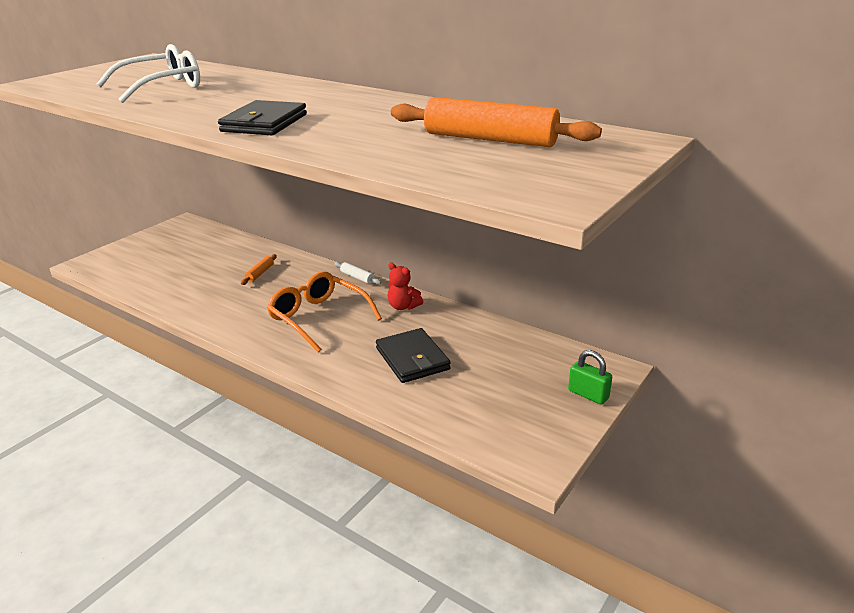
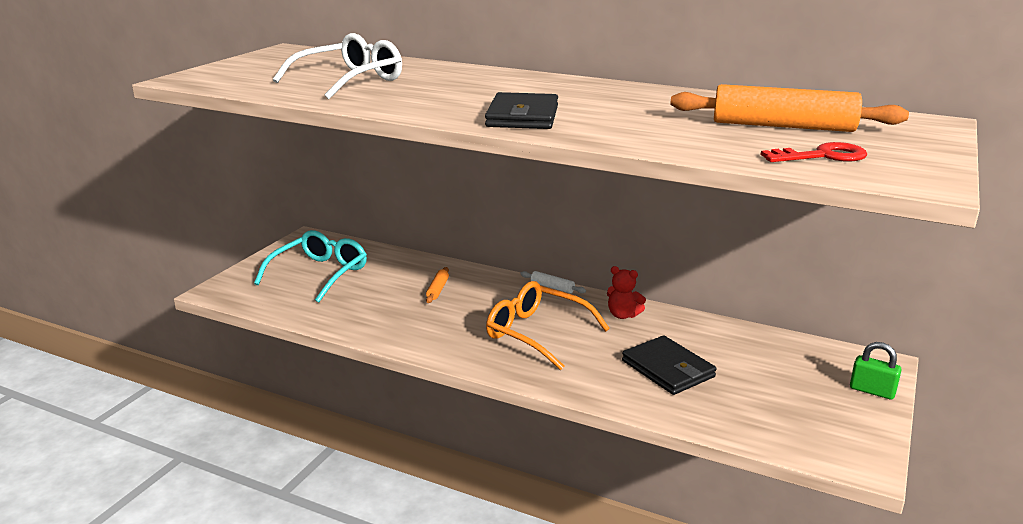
camera: 10 degrees left, 5 degrees down
none -> turquoise glasses [254,230,367,303]
none -> red key [760,142,867,162]

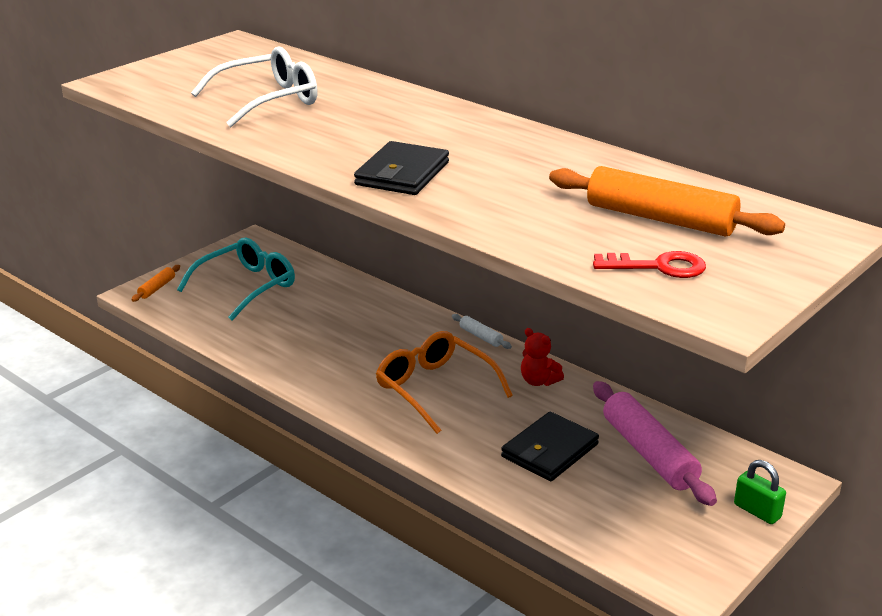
camera: 15 degrees right, 5 degrees up
orange rolling pin [426,267,449,303] -> orange rolling pin moved to [131,265,180,302]
black wallet [622,335,717,395] -> black wallet turned 60 degrees clockwise [501,412,599,481]
none -> pink rolling pin [593,381,717,506]

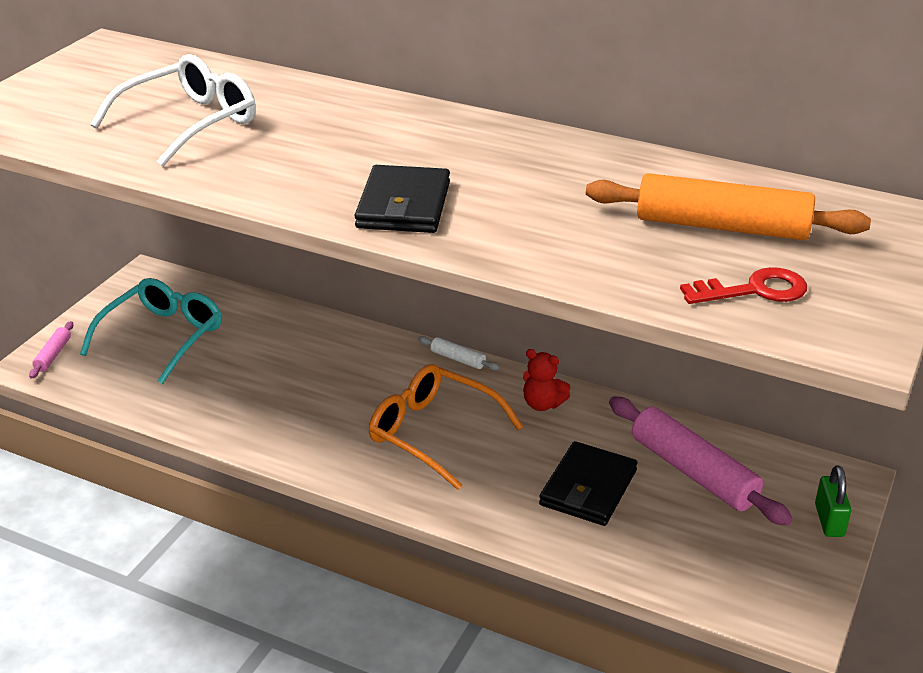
camera: 15 degrees left, 5 degrees up
orange rolling pin [131,265,180,302] -> pink rolling pin [29,321,73,379]
green padlock [734,460,786,524] -> green padlock turned 60 degrees clockwise [815,465,851,537]

